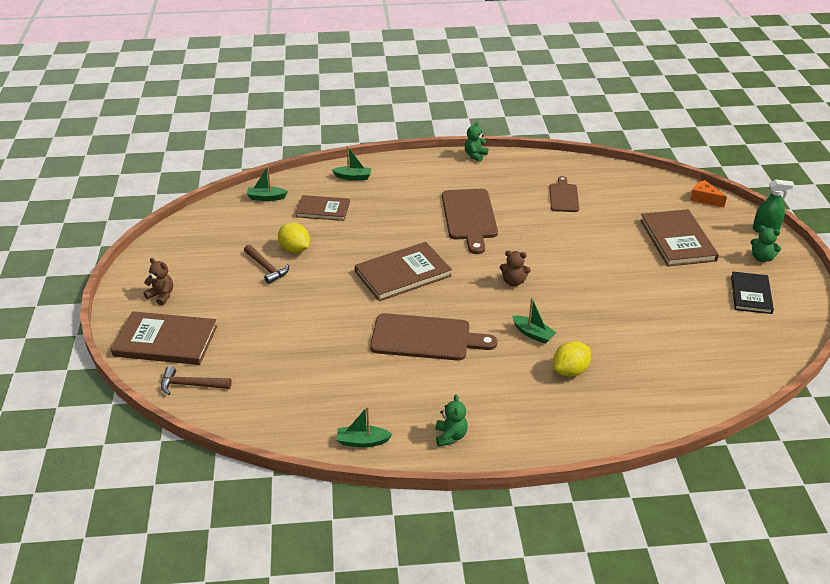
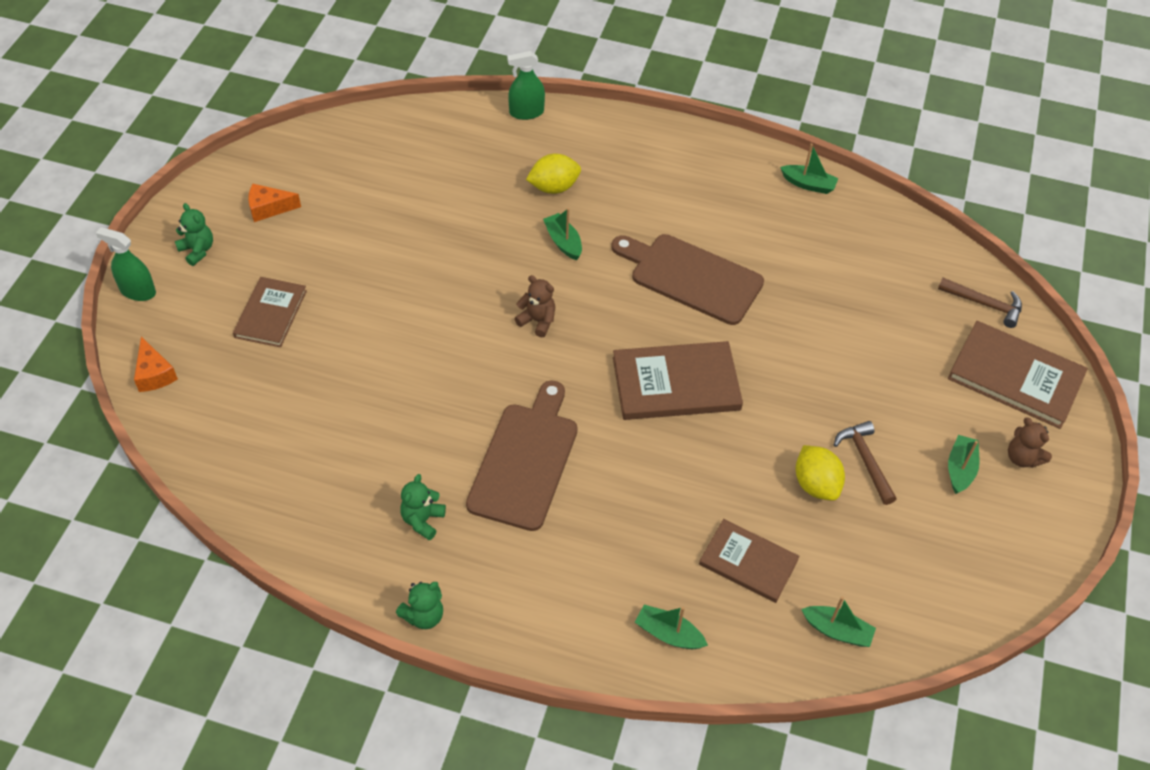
camera: 160 degrees left, 15 degrees up
green teddy bear [436,394,468,447] -> green teddy bear moved to [400,474,446,540]
brown cutting board [549,176,579,212] -> none
brown book [640,209,719,266] -> brown book [233,277,307,347], size x0.65
black book [731,271,774,314] -> orange cheese [248,184,301,222]
none -> green spray bottle [507,51,545,120]
none -> green boat [948,435,979,494]

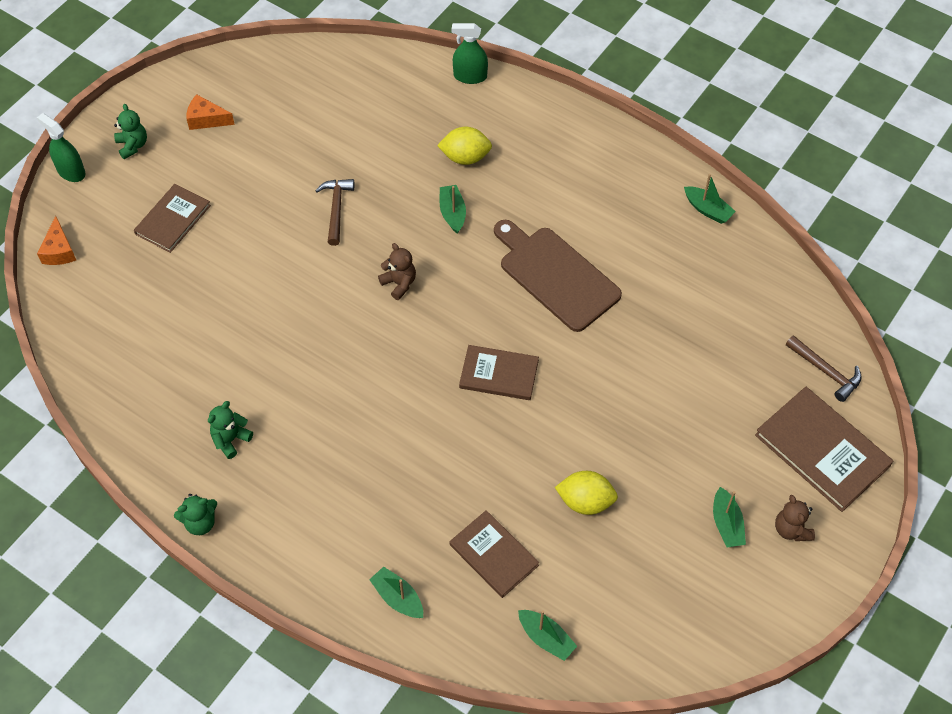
camera: 20 degrees right, 5 degrees up
brown cutting board [466,380,578,531] -> none
brown book [613,341,743,420] -> brown book [459,345,539,400], size x0.65
yellow lemon [796,445,845,501] -> yellow lemon turned 75 degrees counterclockwise [555,471,618,515]
brown hammer [834,421,896,505] -> brown hammer moved to [315,179,354,246]
green boat [948,435,979,494] -> green boat turned 135 degrees clockwise [713,487,746,547]

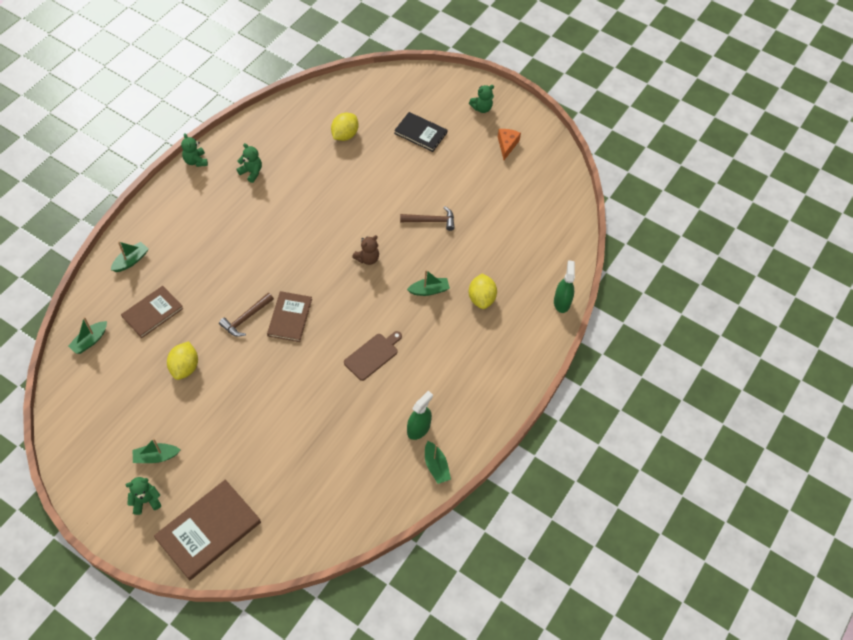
camera: 85 degrees right, 0 degrees up
green spray bottle [37,113,86,182] -> green spray bottle moved to [407,391,433,440]
orange cheese [37,216,76,265] -> none
brown book [134,184,211,253] -> black book [394,112,447,152]
brown cutting board [494,220,622,332] -> brown cutting board [344,331,402,381], size x0.59
green boat [684,174,736,224] -> green boat turned 60 degrees counterclockwise [425,441,451,484]
brown teddy bear [775,495,815,541] -> green teddy bear [126,477,161,515]
brown hammer [786,335,862,402] -> brown hammer moved to [219,293,274,337]
none -> yellow lemon [331,113,358,141]

